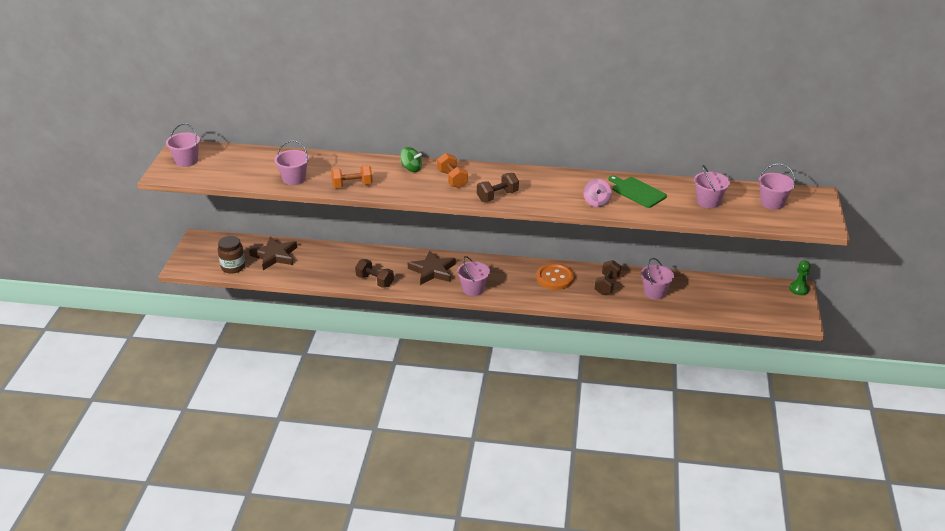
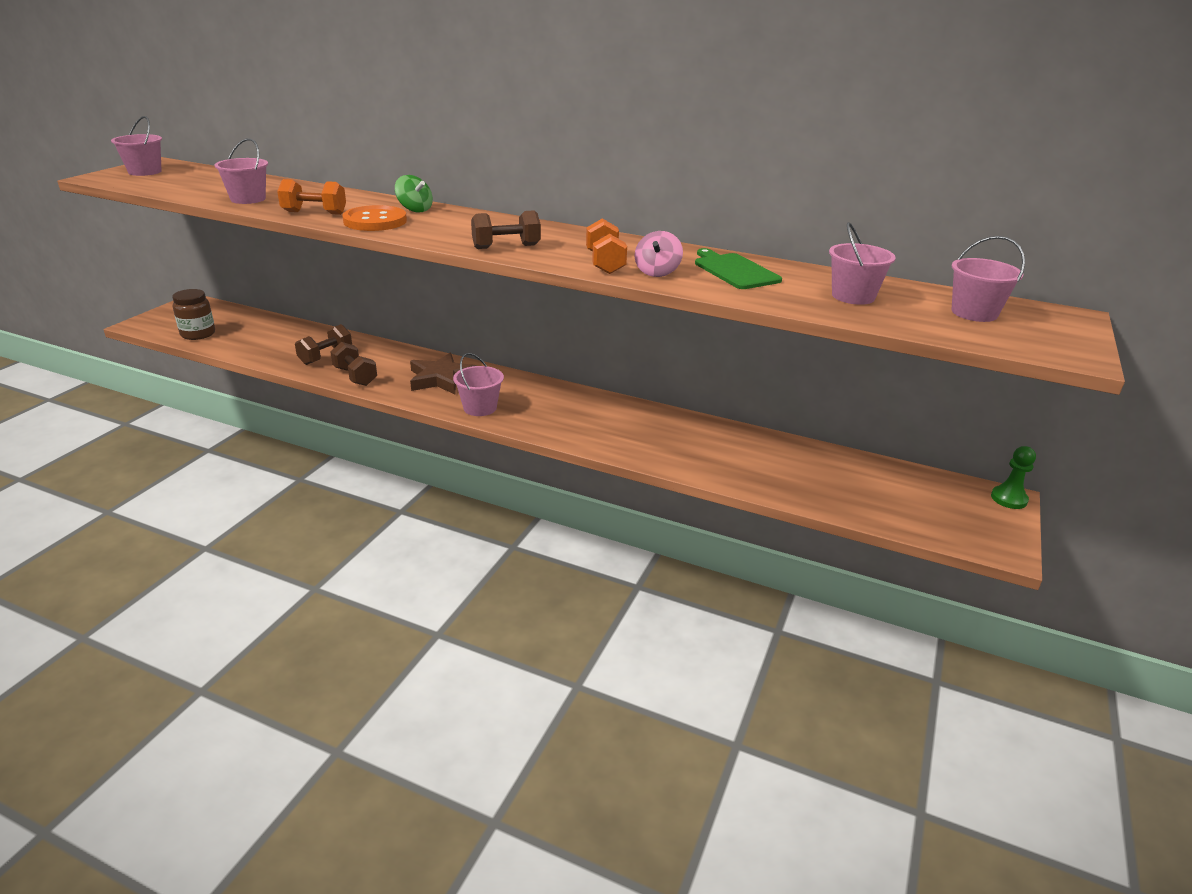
camera: 15 degrees right, 5 degrees down
brown star [249,236,297,270] -> none
orange dumbbell [437,153,468,188] -> orange dumbbell moved to [586,218,627,274]
orange button [536,263,574,290] -> orange button moved to [342,205,407,231]
brown dumbbell [595,260,621,295] -> brown dumbbell moved to [295,324,352,365]
pink bucket [641,258,674,300] -> none

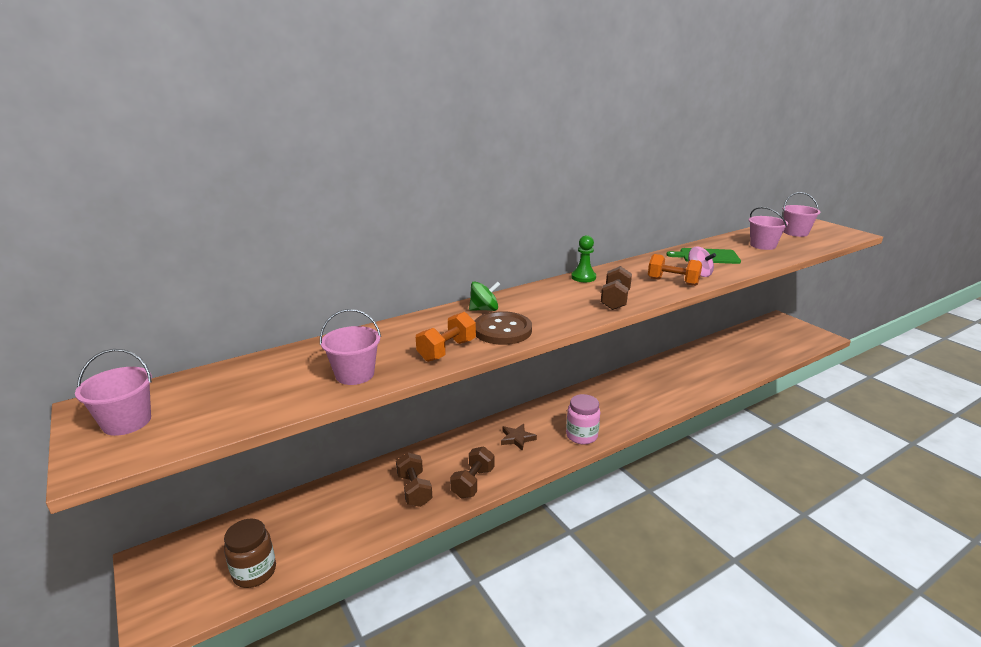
camera: 55 degrees left, 5 degrees down
brown dumbbell [330,342,377,386] -> brown dumbbell turned 60 degrees counterclockwise [450,446,494,498]
orange button [342,205,407,231] -> brown button [475,311,532,345]
brown star [410,353,476,394] -> brown star [501,424,537,451], size x0.58
pink bucket [453,353,504,416] -> pink jar [566,394,600,444]
green pawn [991,446,1036,509] -> green pawn moved to [571,235,596,282]

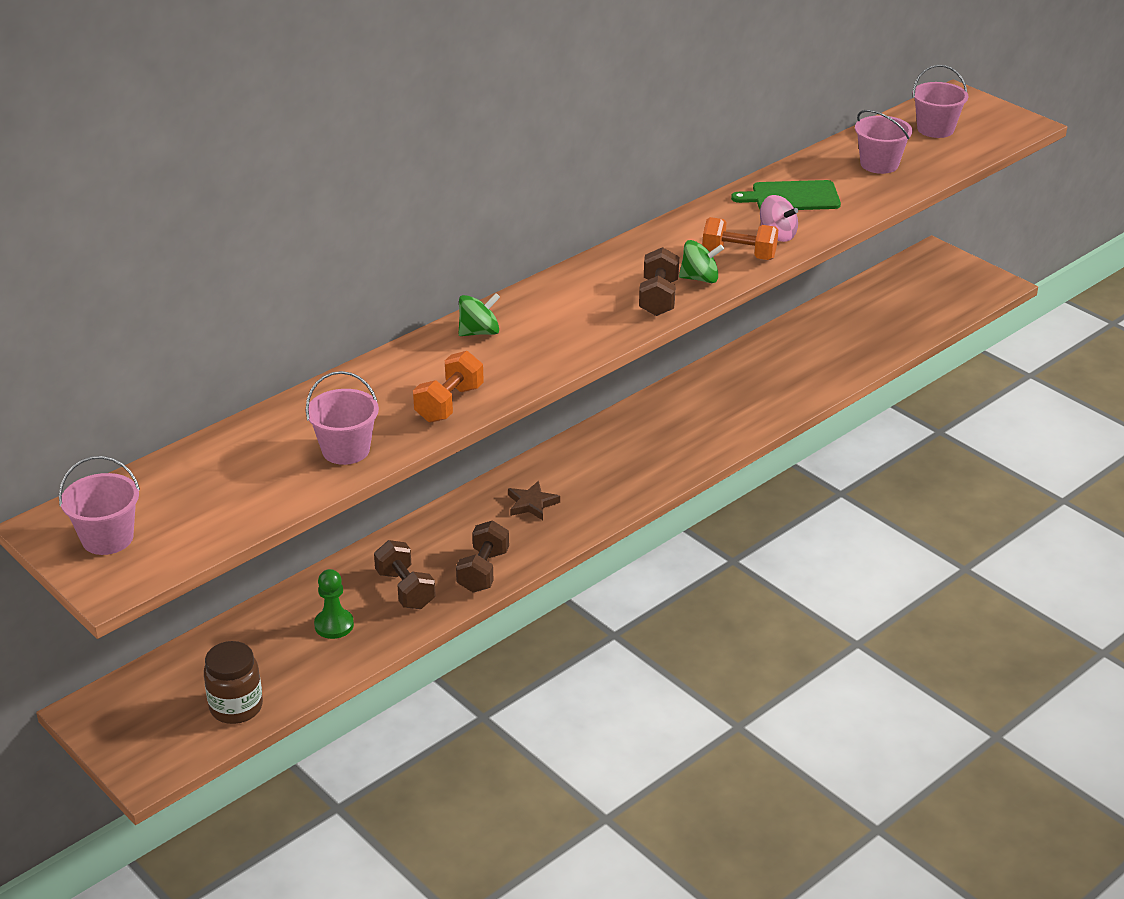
camera: 10 degrees left, 10 degrees up
brown button [475,311,532,345] -> none
pink jar [566,394,600,444] -> none
green pawn [571,235,596,282] -> green pawn moved to [314,569,354,639]
none -> green spinning top [679,240,724,283]

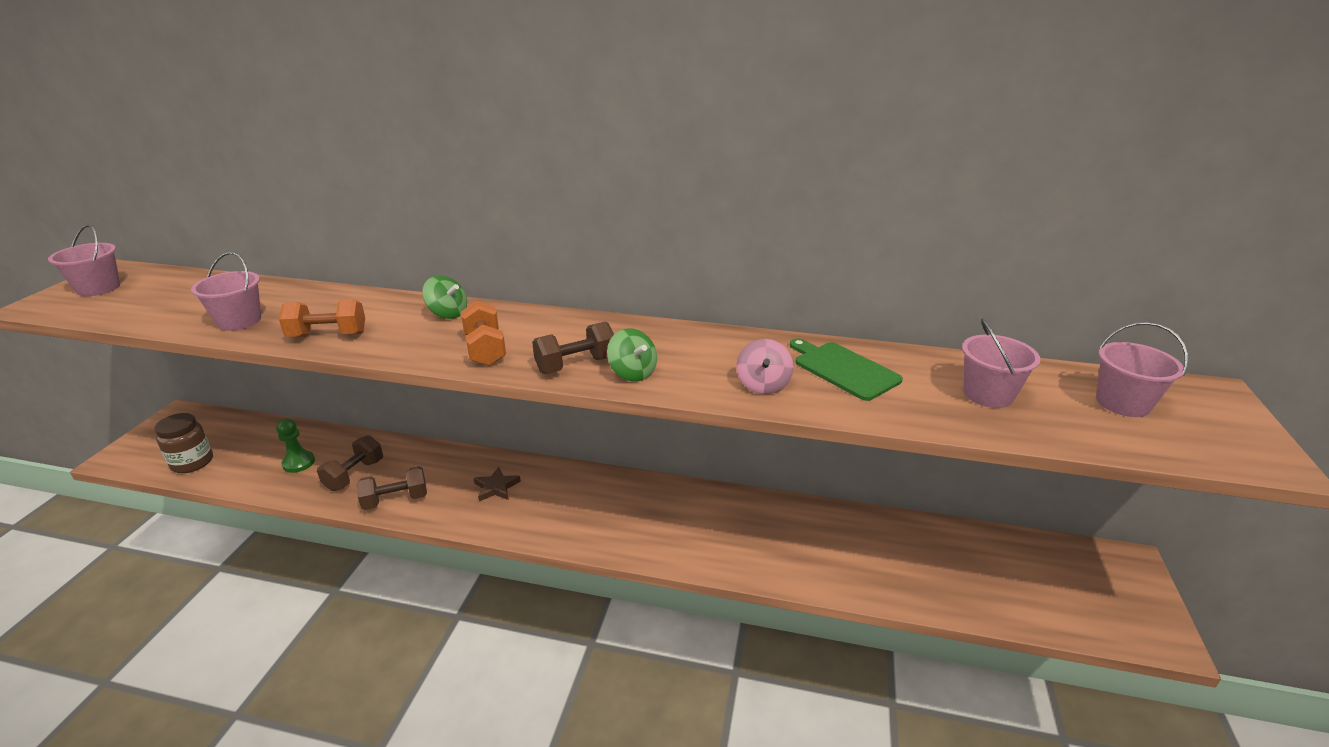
camera: 55 degrees right, 5 degrees down
orange dumbbell [703,217,778,260] -> orange dumbbell moved to [461,301,506,366]

